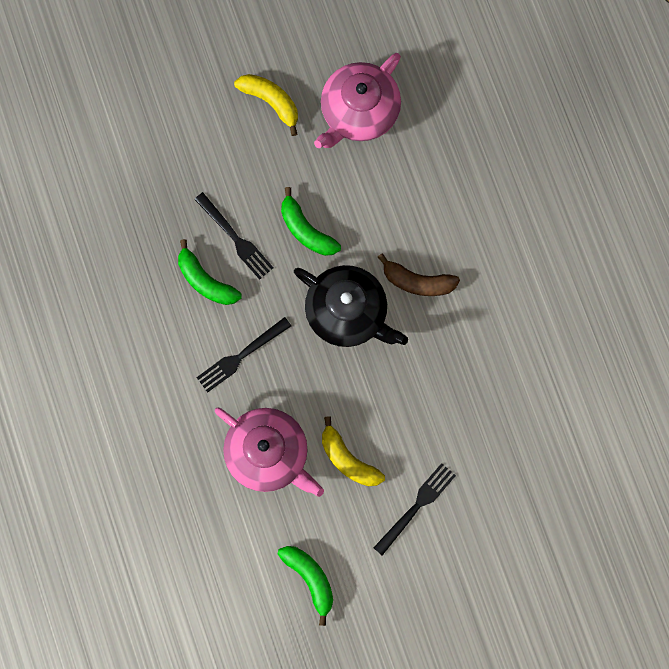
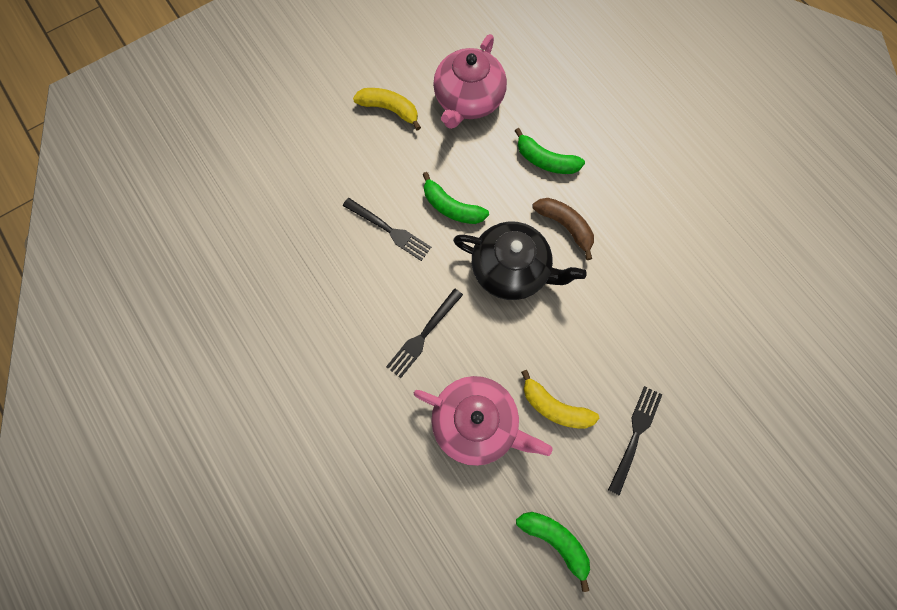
camera: 15 degrees left, 5 degrees down
green banana [178,239,242,305] -> green banana moved to [515,128,585,174]
brown banana [378,253,460,296] -> brown banana turned 135 degrees counterclockwise [532,198,594,260]

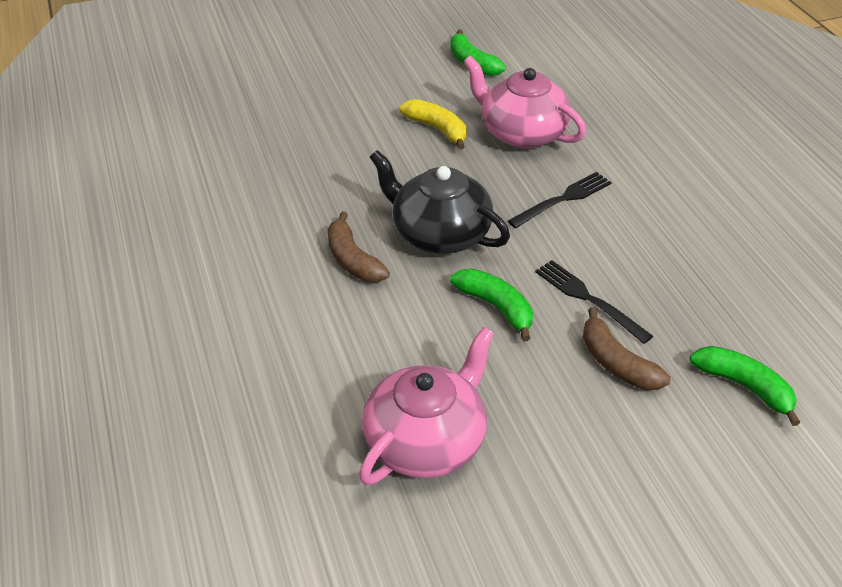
camera: 165 degrees left, 30 degrees down
yellow banana [353,88,421,131] -> none
green banana [515,128,585,174] -> green banana moved to [690,346,800,426]
black fork [608,386,662,495] -> none
none -> brown banana [583,307,671,390]

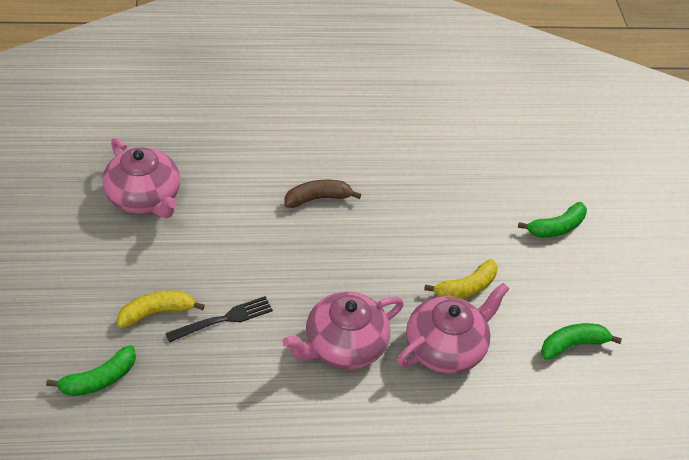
camera: 100 degrees right, 5 degrees up
black teapot [370,150,510,254] -> none
green banana [450,269,533,342] -> green banana moved to [518,202,587,238]
black fork [508,172,612,228] -> pink teapot [282,292,404,369]
brown banana [583,307,671,390] -> yellow banana [117,290,205,328]

